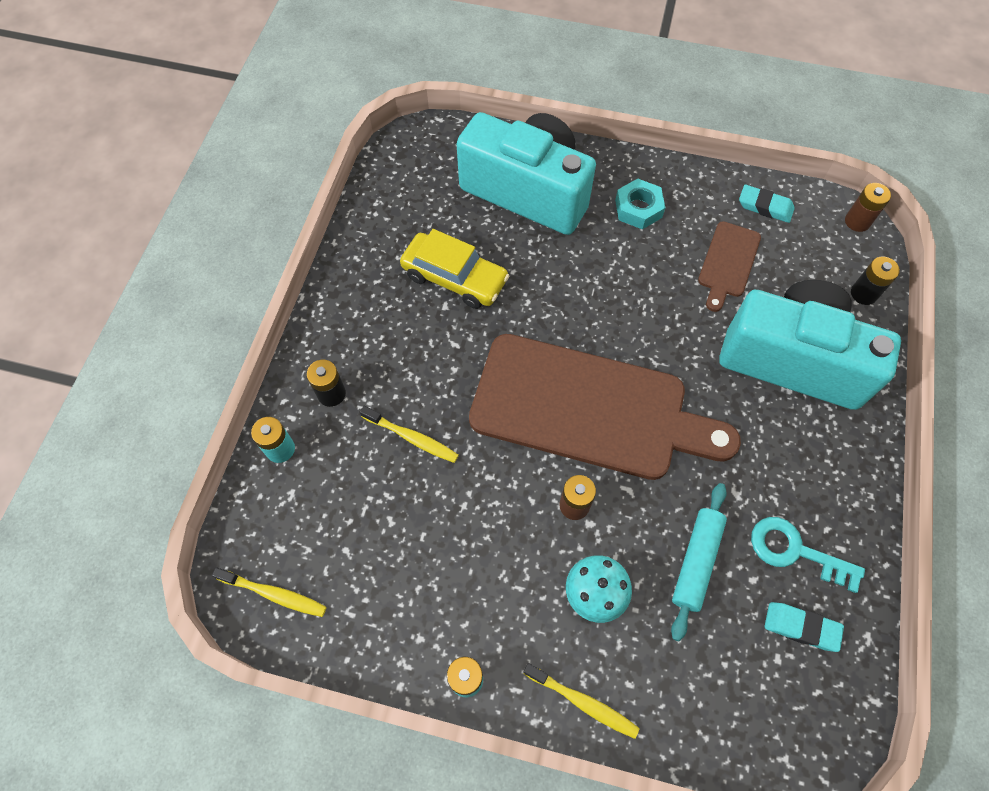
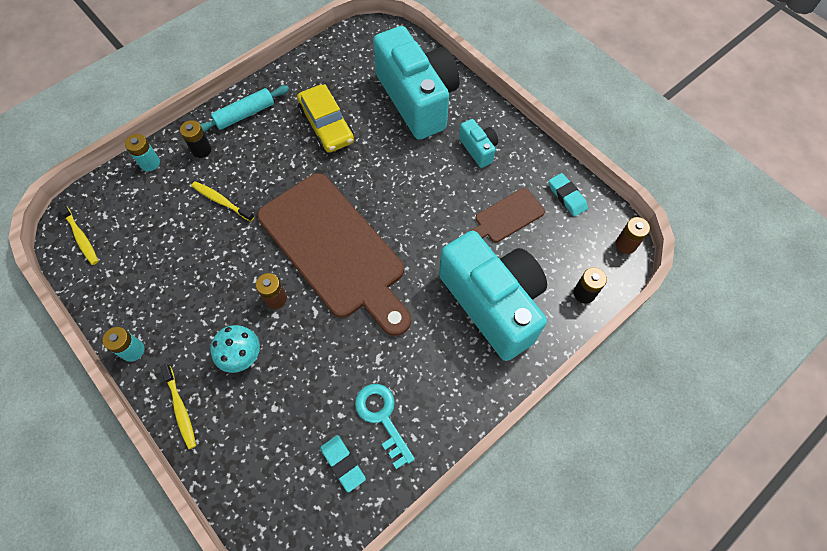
camera: 35 degrees right, 0 degrees up
yellow toothbrush [360,406,459,463] -> yellow toothbrush turned 150 degrees clockwise [191,181,255,222]
turquoise nut [615,179,665,229] -> turquoise camera [459,119,498,168]
turquoise rolling pin [671,483,727,641] -> turquoise rolling pin moved to [200,85,289,132]

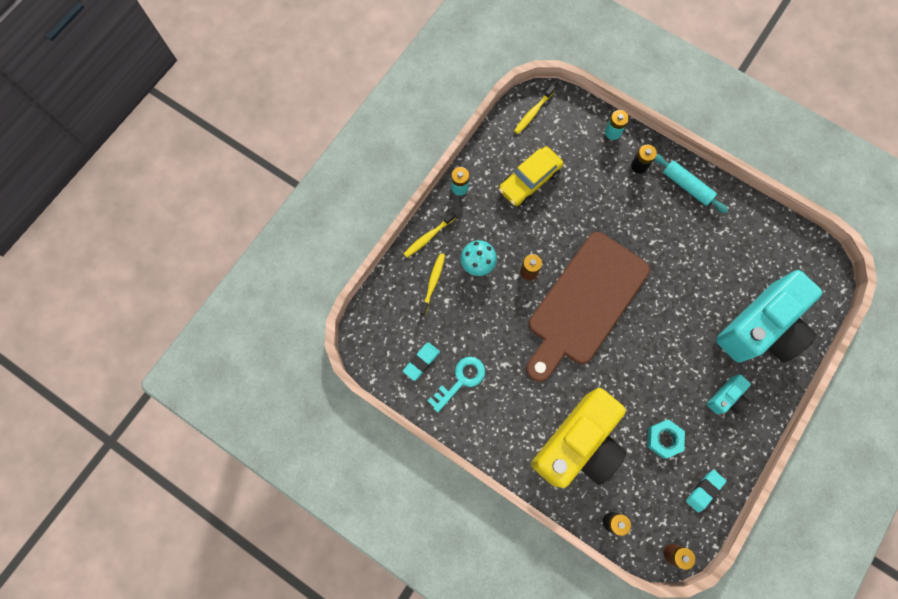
camera: 75 degrees right, 10 degrees up
yellow toothbrush [191,181,255,222] -> yellow toothbrush moved to [420,253,445,316]
yellow car [297,84,354,153] -> yellow car moved to [499,146,563,206]
turquoise camera [439,231,547,361] -> yellow camera [531,388,627,488]
brown cutting board [470,188,545,242] -> turquoise nut [647,420,685,459]

